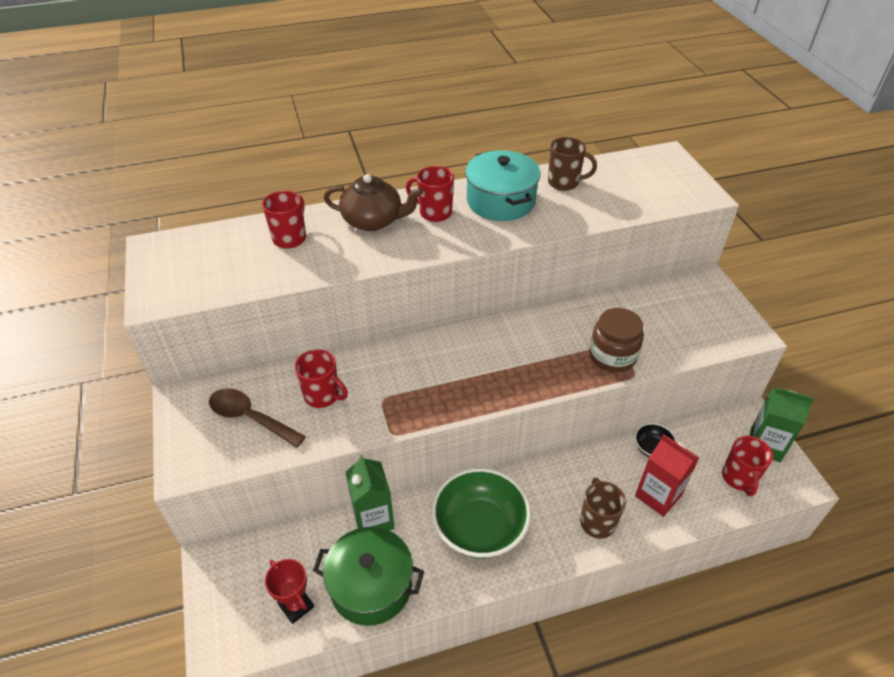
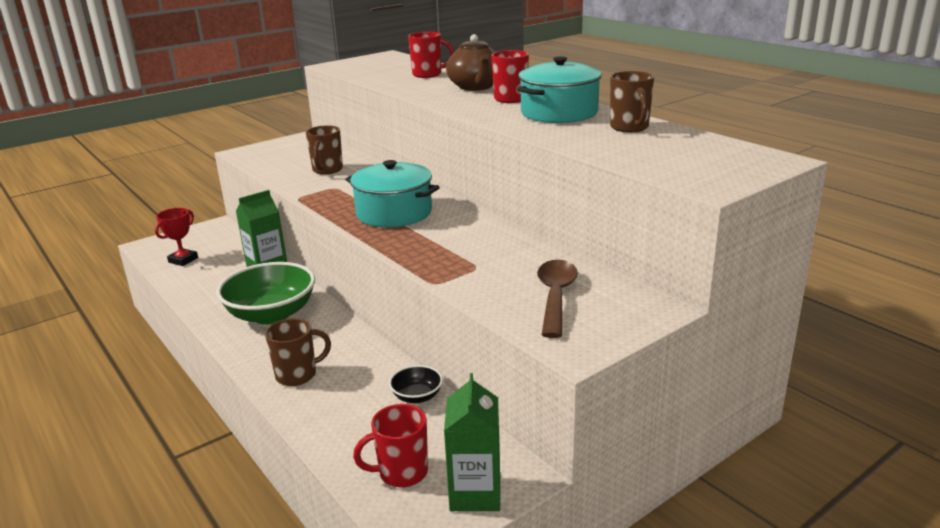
camera: 70 degrees right, 20 degrees down
brown spoon [209,388,306,448] -> brown spoon moved to [537,260,578,338]
red mug [295,349,348,408] -> brown mug [306,125,343,175]
green pot [313,527,424,626] -> none
brown jar [589,308,644,372] -> none
red carton [635,435,699,517] -> none
none -> turquoise pot [345,160,440,227]

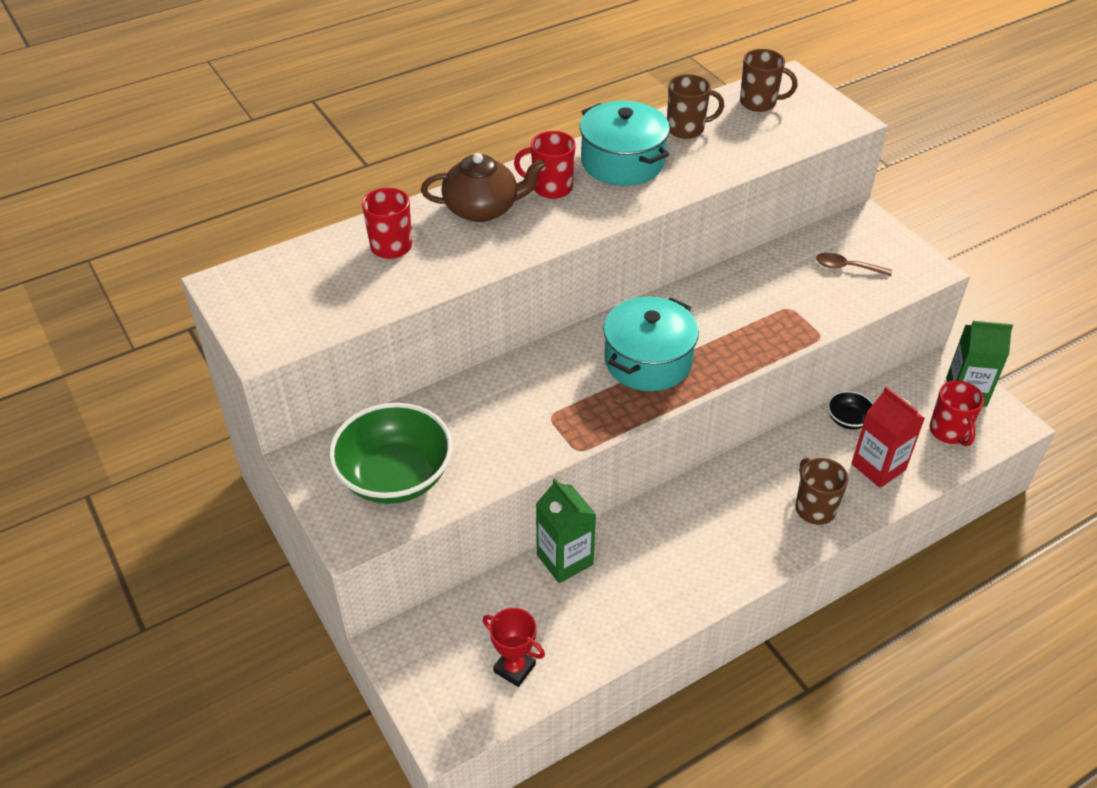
camera: 85 degrees left, 20 degrees up
green bowl [216,262,315,325] -> green bowl moved to [329,403,453,504]
brown mug [306,125,343,175] -> brown mug moved to [740,49,798,112]
brown spoon [537,260,578,338] -> brown spoon [816,252,892,276], size x0.65
none -> red carton [851,387,925,488]

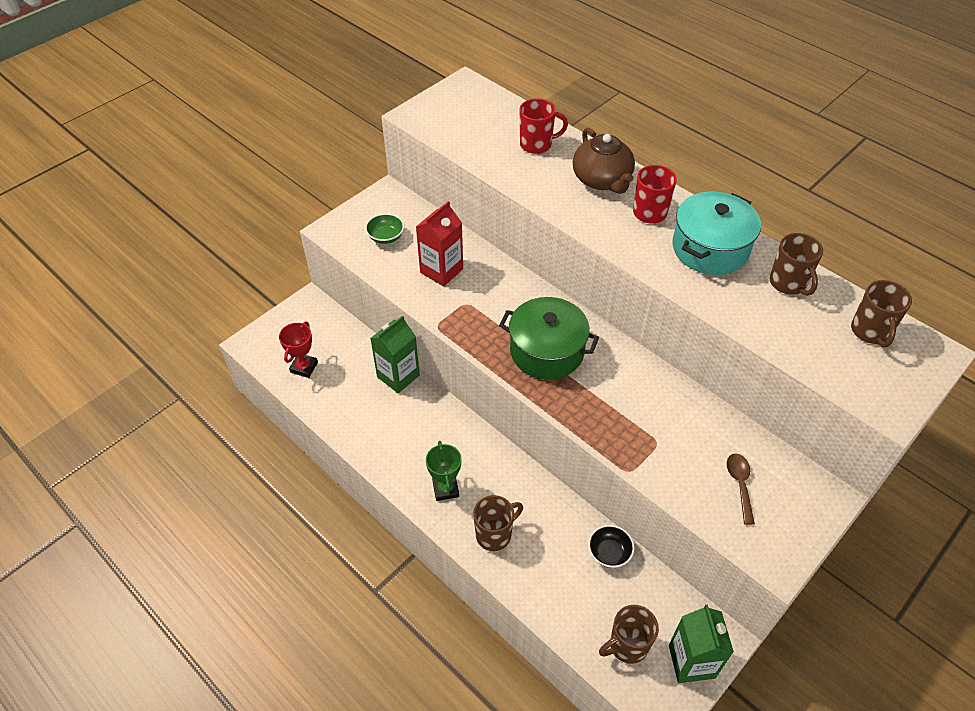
camera: 75 degrees right, 5 degrees up
green bowl [329,403,453,504] -> green bowl [365,213,404,244], size x0.47
turquoise pot [603,297,699,391] -> green pot [499,297,599,380]
red carton [851,387,925,488] -> red carton moved to [416,201,463,287]
red mug [929,380,984,446] -> brown mug [599,605,659,664]
none -> green trophy [426,441,461,501]

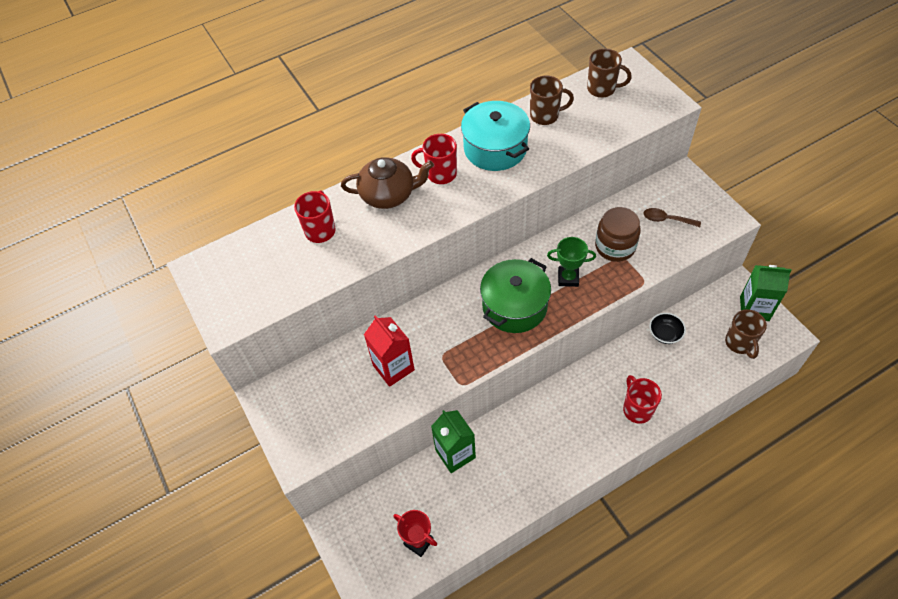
camera: 70 degrees left, 5 degrees up
green bowl [365,213,404,244] -> none
green trophy [426,441,461,501] -> green trophy moved to [547,237,596,287]
brown mug [473,495,523,551] -> red mug [623,375,662,424]
none -> brown jar [595,207,641,262]

